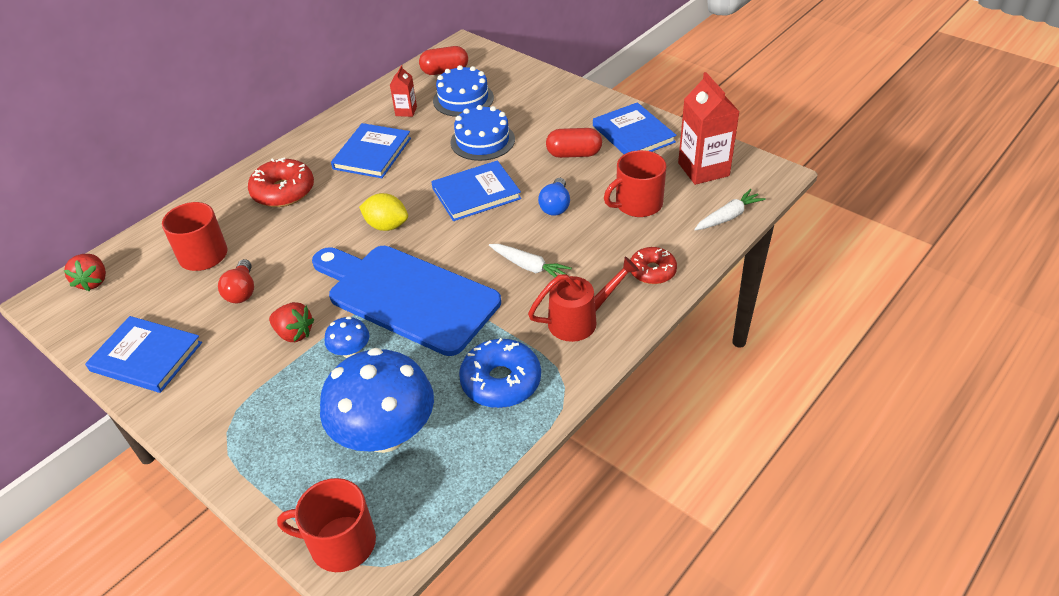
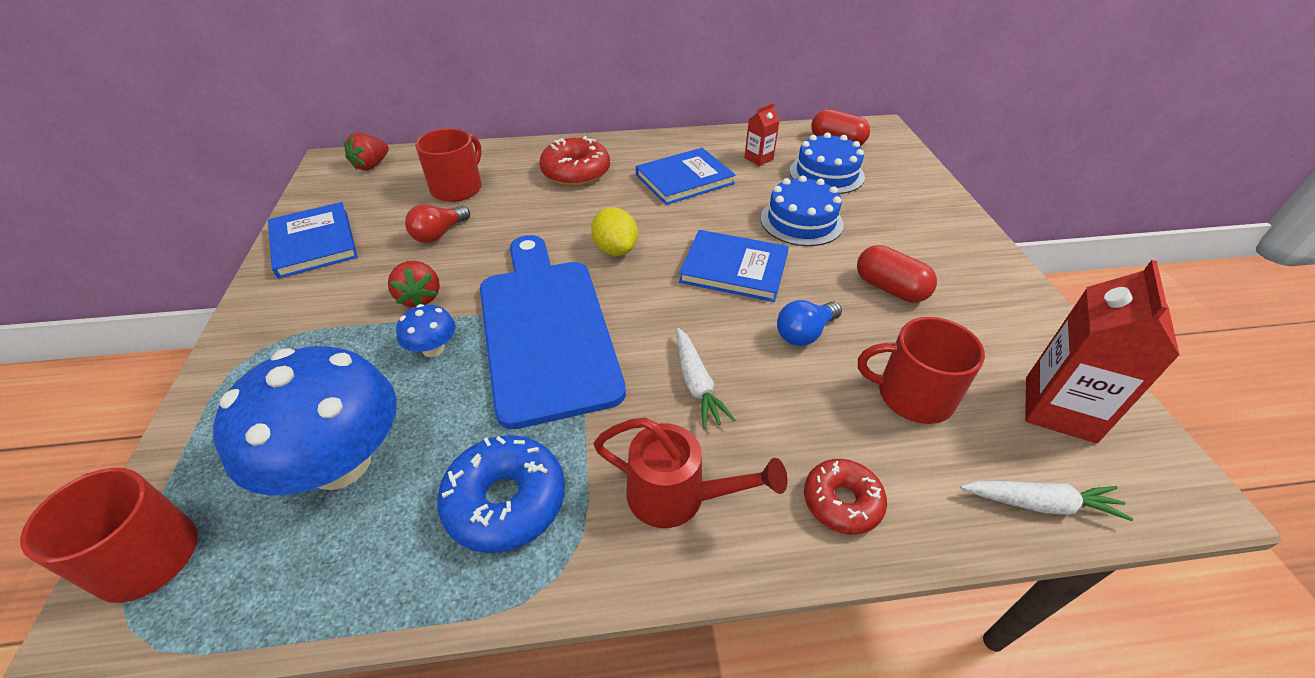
camera: 40 degrees right, 0 degrees up
blue book [593,102,677,154] -> none

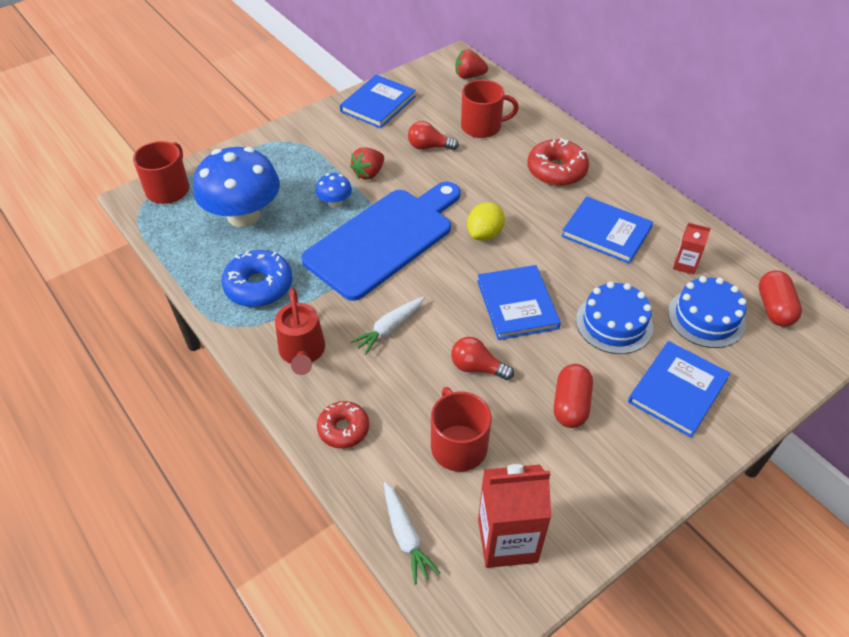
camera: 60 degrees right, 5 degrees up
blue light bulb [777,300,842,346] -> red light bulb [451,337,514,380]
none -> blue book [628,341,730,438]

